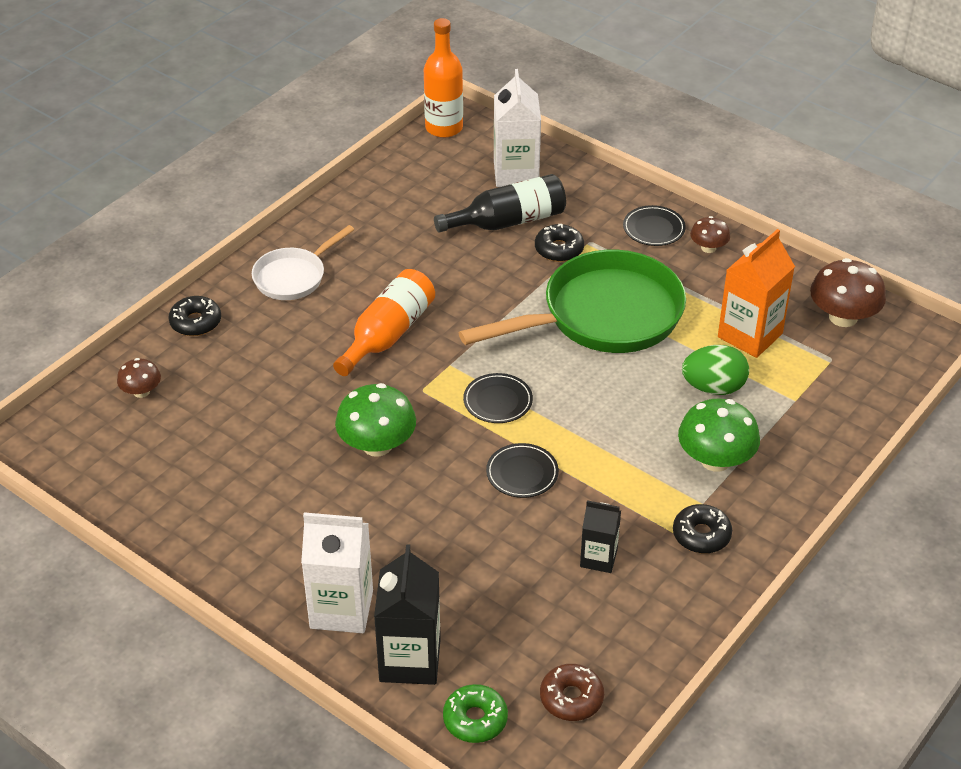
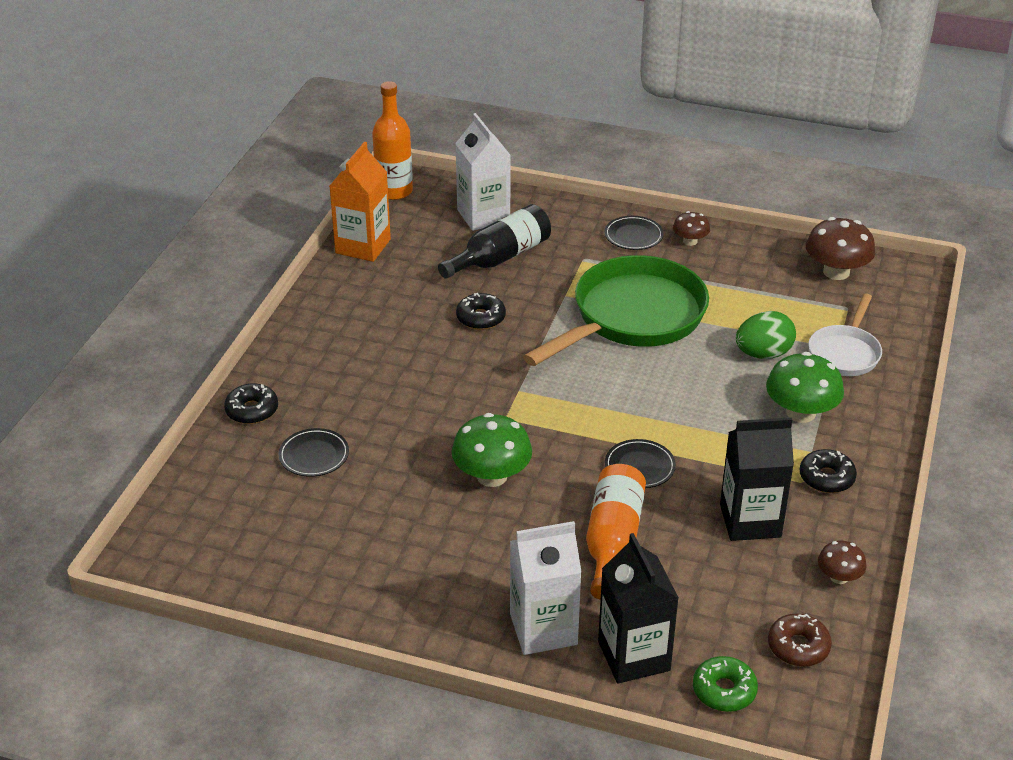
camera: 20 degrees left, 5 degrees down
brown mushroom [117,358,161,398] -> brown mushroom moved to [818,541,866,584]
white pan [252,225,355,300] -> white pan moved to [809,293,882,376]
orange bottle [333,269,435,376] -> orange bottle moved to [586,464,646,600]
black plate [463,373,533,423] -> black plate moved to [278,428,349,477]
black donut [535,224,584,262] -> black donut moved to [456,293,506,330]
black carton [580,500,621,573] -> black carton [720,417,794,541], size x1.69
orange carton [718,229,795,358] -> orange carton moved to [330,142,391,262]

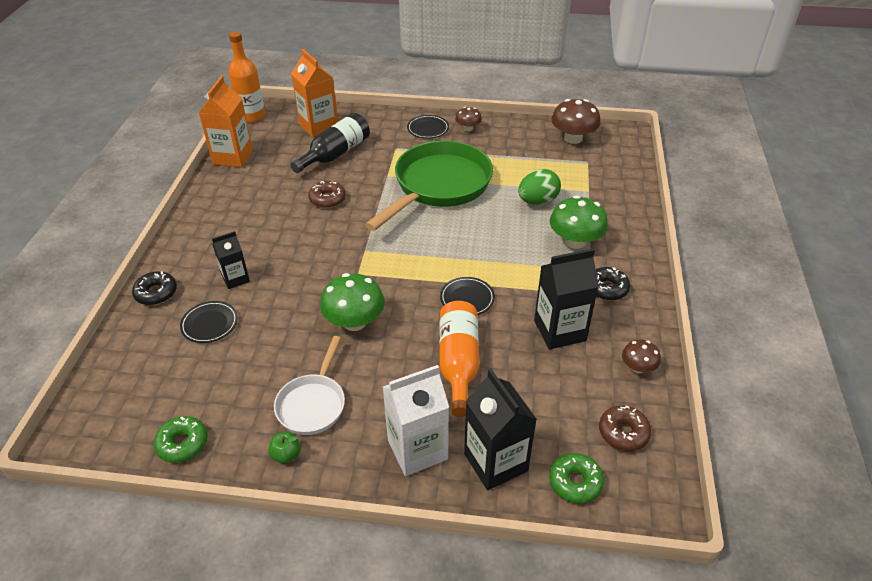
camera: 10 degrees left, 5 degrees up
white carton [455,113,511,231] -> orange carton [291,49,338,138]
black donut [456,293,506,330] -> brown donut [308,181,346,208]
white pan [809,293,882,376] -> white pan moved to [274,336,345,435]
none -> green donut [154,416,208,463]
none -> black carton [212,231,250,289]
none -> green apple [268,432,301,464]

